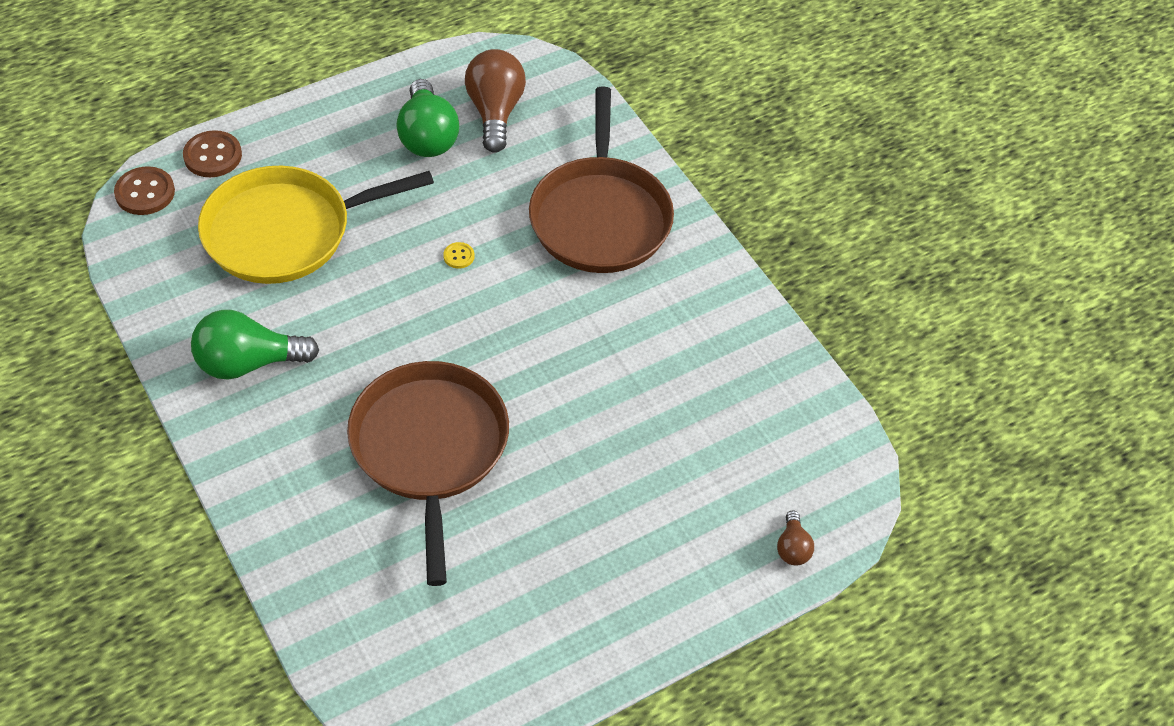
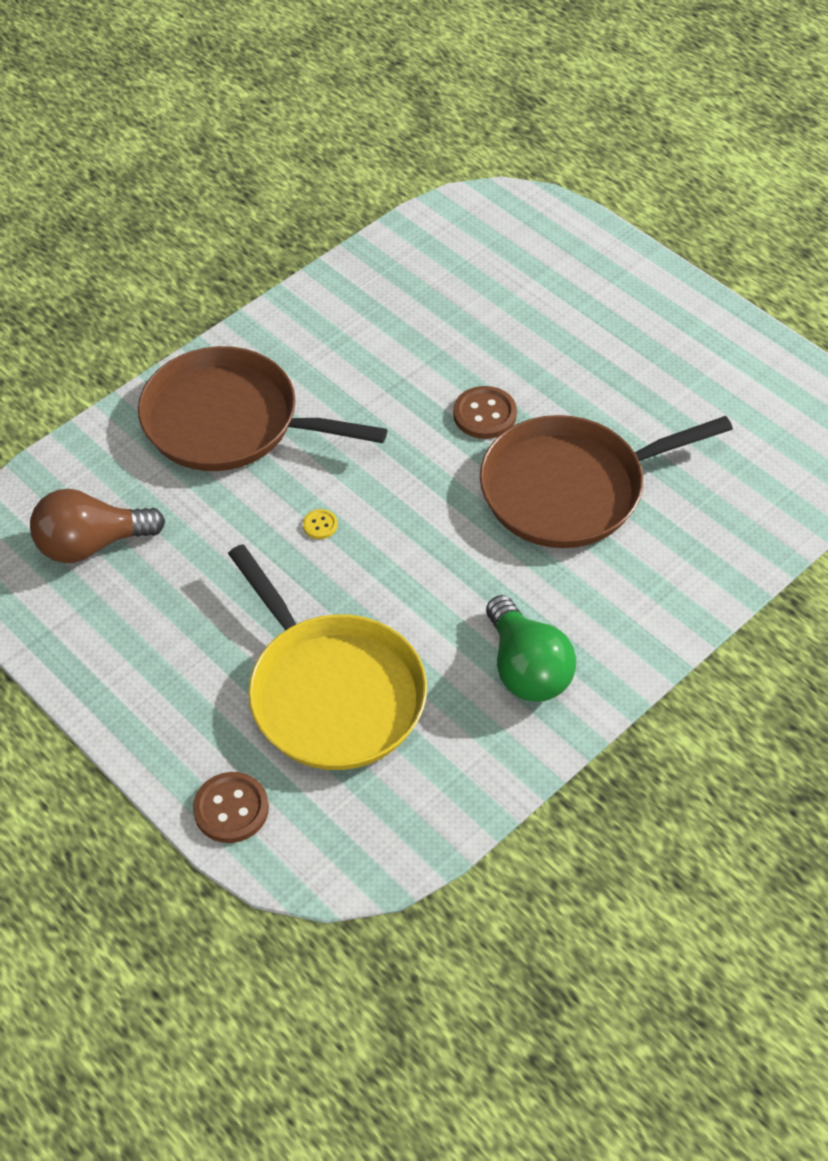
camera: 100 degrees left, 0 degrees up
brown button [114,166,175,215] -> brown button moved to [453,386,517,439]
green light bulb [397,79,459,157] -> none
brown pan [529,87,674,273] -> brown pan turned 150 degrees counterclockwise [138,346,388,471]
brown light bulb [777,510,814,565] -> none

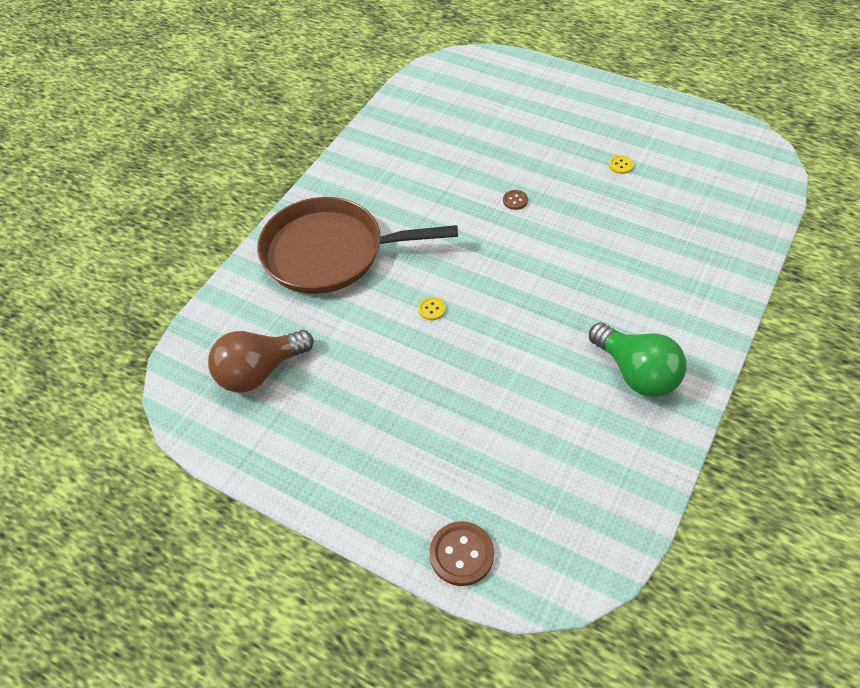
camera: 15 degrees left, 0 degrees up
yellow pan [228,544,427,770] -> none
brown button [453,386,517,439] -> brown button [503,190,528,210], size x0.52
brown pan [480,415,733,548] -> none
none -> yellow button [609,155,634,174]

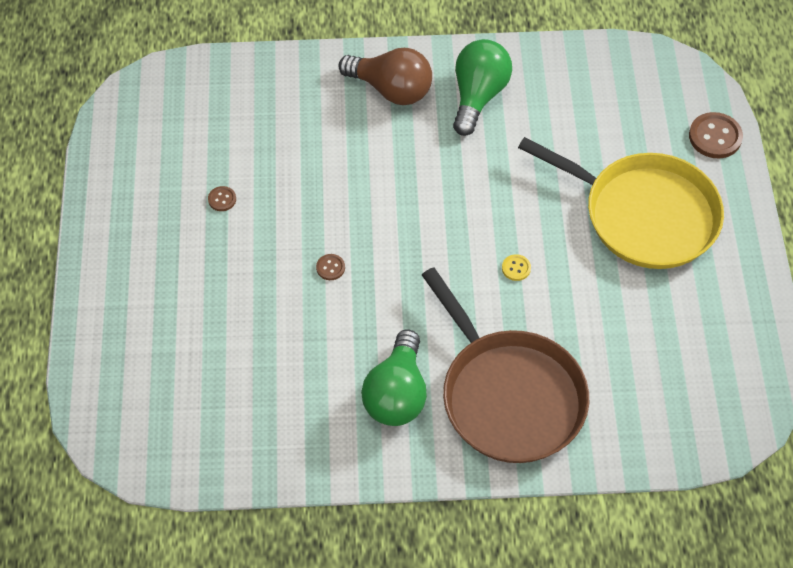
camera: 125 degrees left, 5 degrees up
brown light bulb [208,330,314,392] -> brown light bulb moved to [338,48,432,105]
yellow button [609,155,634,174] -> brown button [208,186,236,211]
none -> green light bulb [361,329,427,426]
none -> yellow pan [518,137,724,269]

